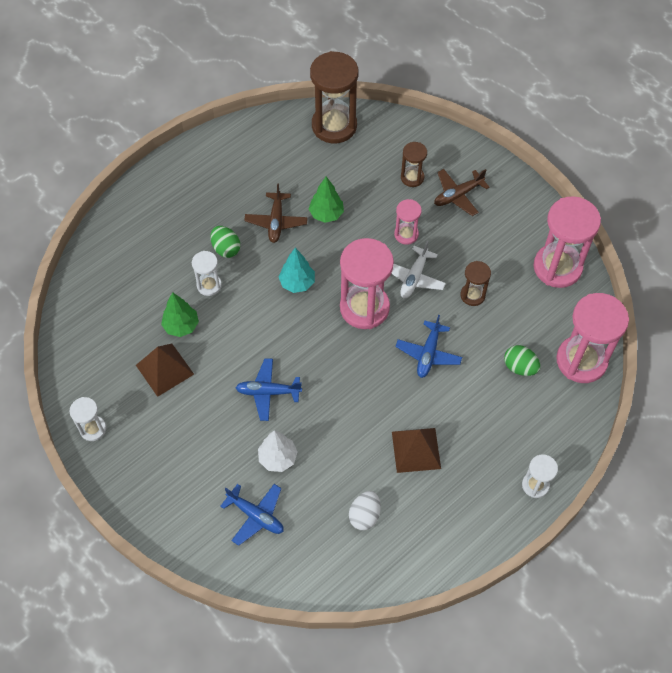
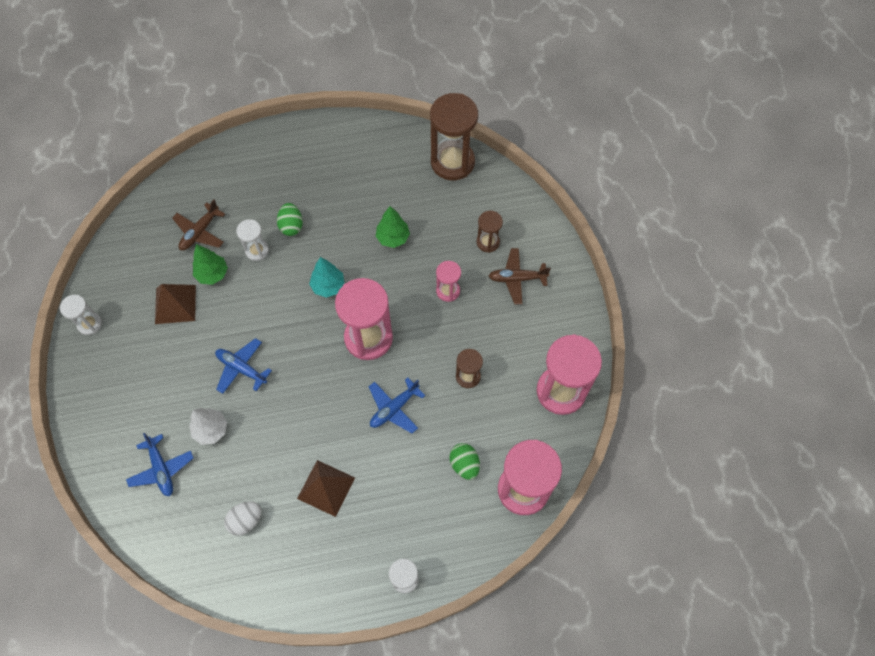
camera: 30 degrees right, 5 degrees up
brown plane [244,183,308,243] -> brown plane moved to [172,200,225,250]
white plane [391,241,446,298] -> none

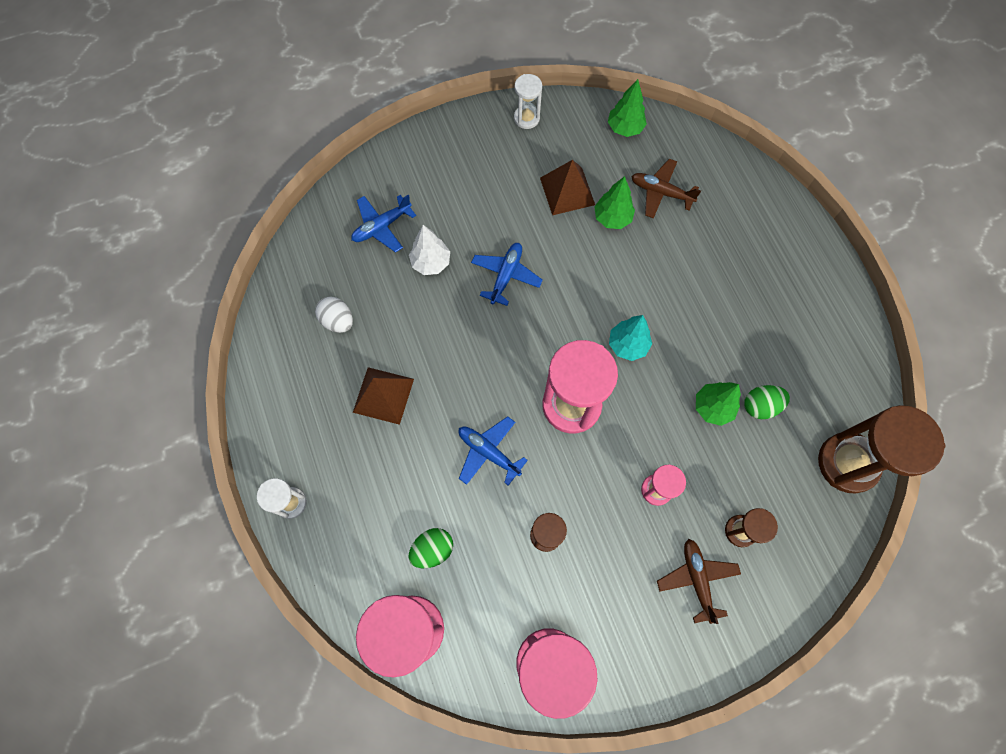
camera: 80 degrees right, 5 degrees up
white hourglass [236,219,269,261] -> none
green egg [277,203,303,236] -> green egg moved to [744,385,790,419]
none -> green tree [608,79,647,137]

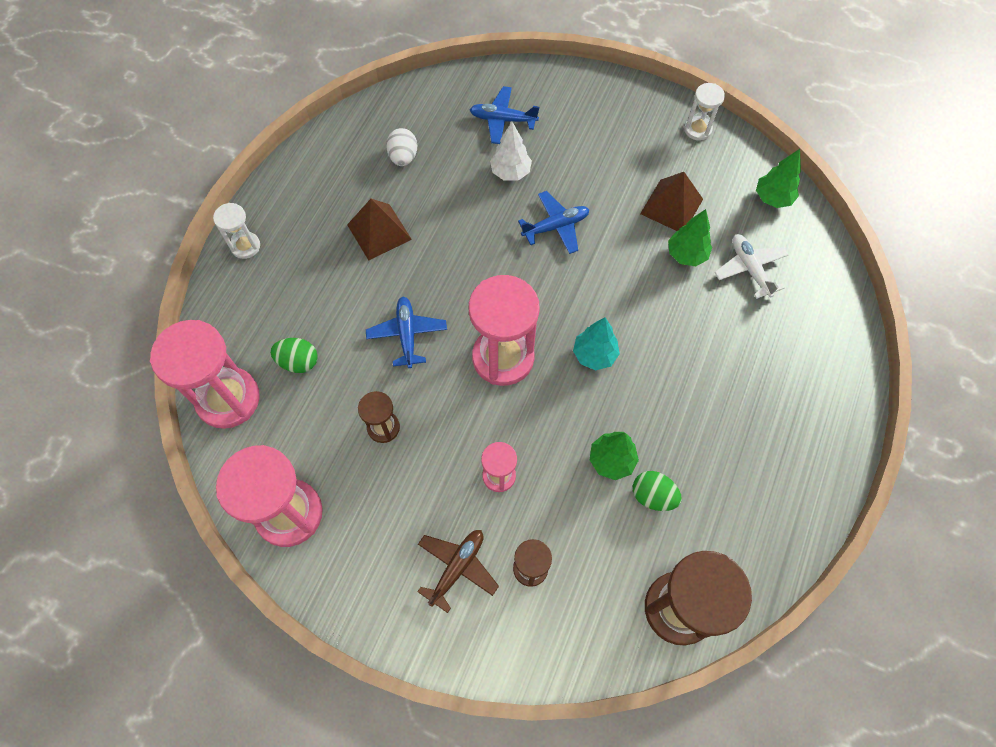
camera: 45 degrees right, 5 degrees down
brown plane [631,159,701,219] -> white plane [714,234,788,299]

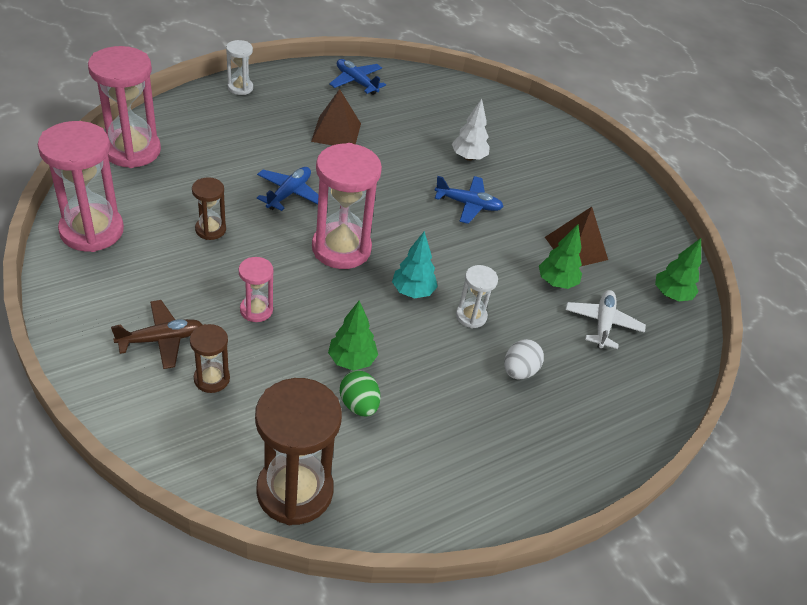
camera: 30 degrees right, 20 degrees down
green egg [270,338,318,373] -> none
white egg [386,128,417,166] -> white egg moved to [504,339,544,379]
blue plane [470,86,539,144] -> blue plane moved to [329,59,386,95]
white hourglass [684,83,725,141] -> white hourglass moved to [456,265,498,328]

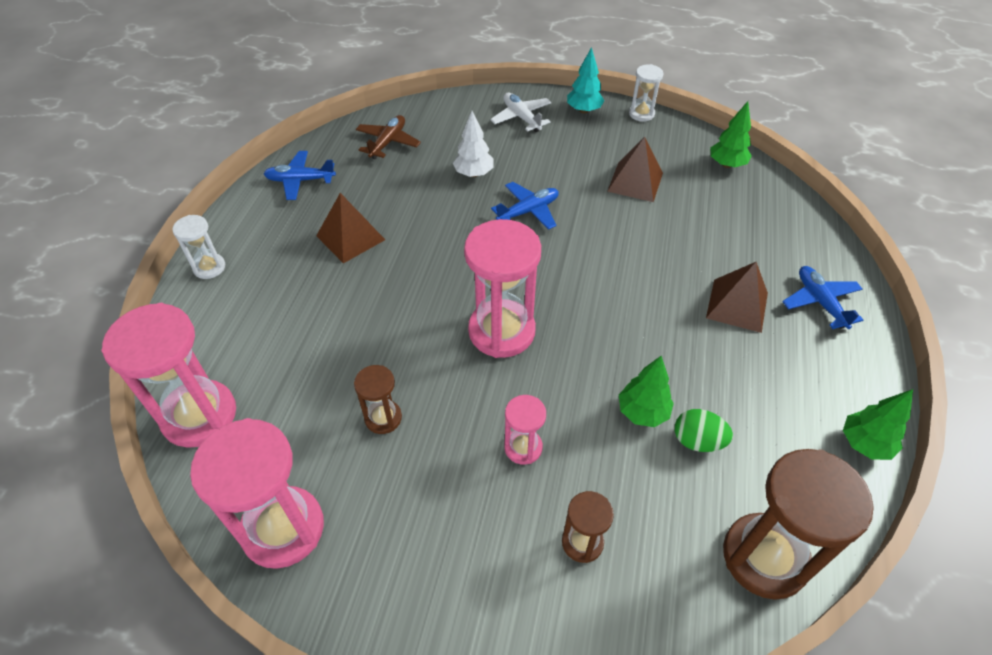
camera: 40 degrees left, 5 degrees up
brown plane [111,300,203,369] -> brown plane moved to [356,115,421,159]
blue plane [257,167,318,211] -> blue plane moved to [782,266,863,329]
turquoise tree [392,231,438,298] -> turquoise tree moved to [567,47,605,113]
white hourglass [456,265,498,328] -> white hourglass moved to [629,64,663,122]
white egg [504,339,544,379] -> brown pyramid [706,262,768,333]
green tree [539,224,582,289] -> green tree moved to [843,389,913,460]
white plane [565,290,646,349] -> white plane moved to [490,93,551,132]

